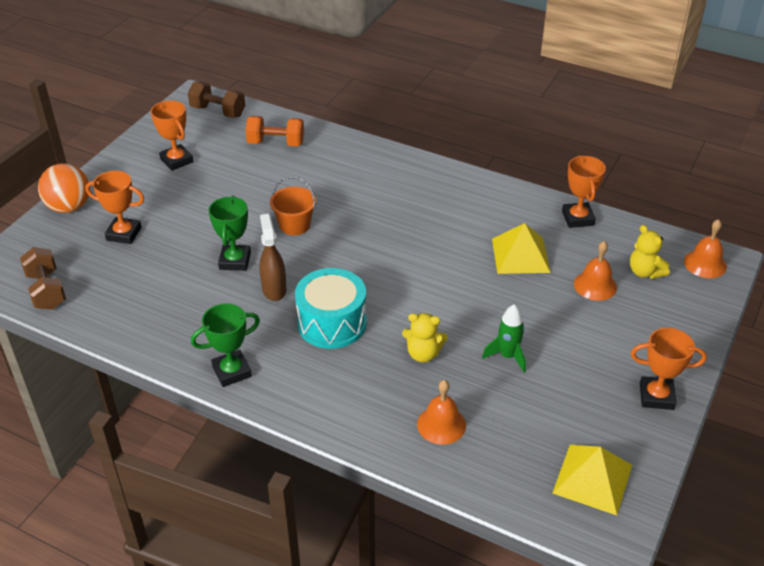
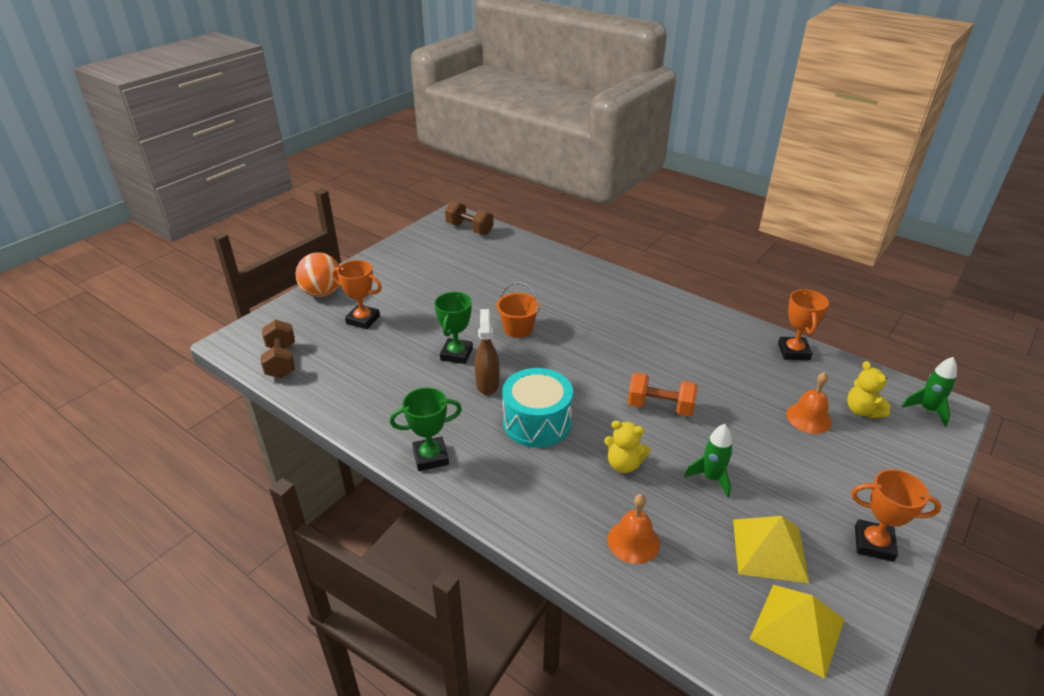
camera: 10 degrees right, 5 degrees down
orange trophy [151,100,194,171] -> none
orange dumbbell [245,116,304,146] -> orange dumbbell moved to [628,372,698,416]
yellow pyramid [492,223,551,274] -> yellow pyramid moved to [733,516,809,583]
orange bell [684,219,727,278] -> green rocket [902,357,957,427]

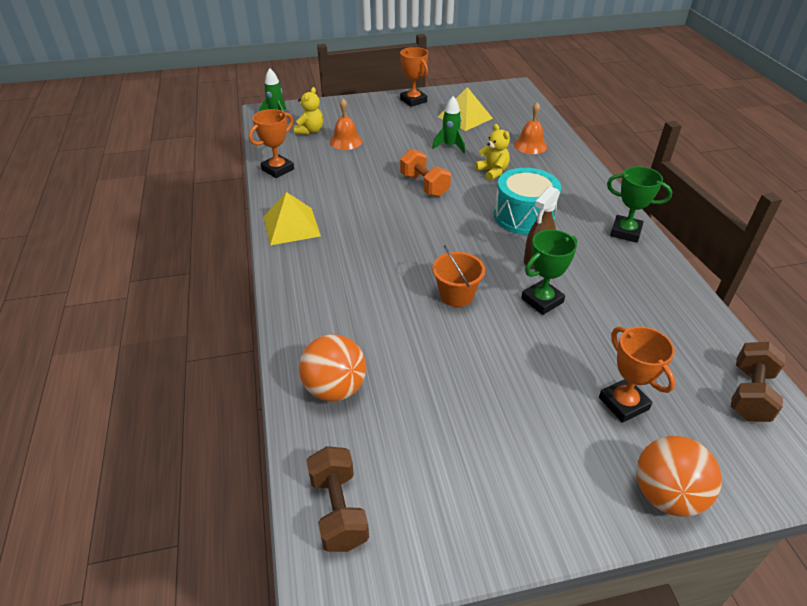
camera: 140 degrees left, 5 degrees up
yellow pyramid [750,585,845,679] -> yellow pyramid moved to [263,192,321,245]
none -> orange ball [299,334,366,401]

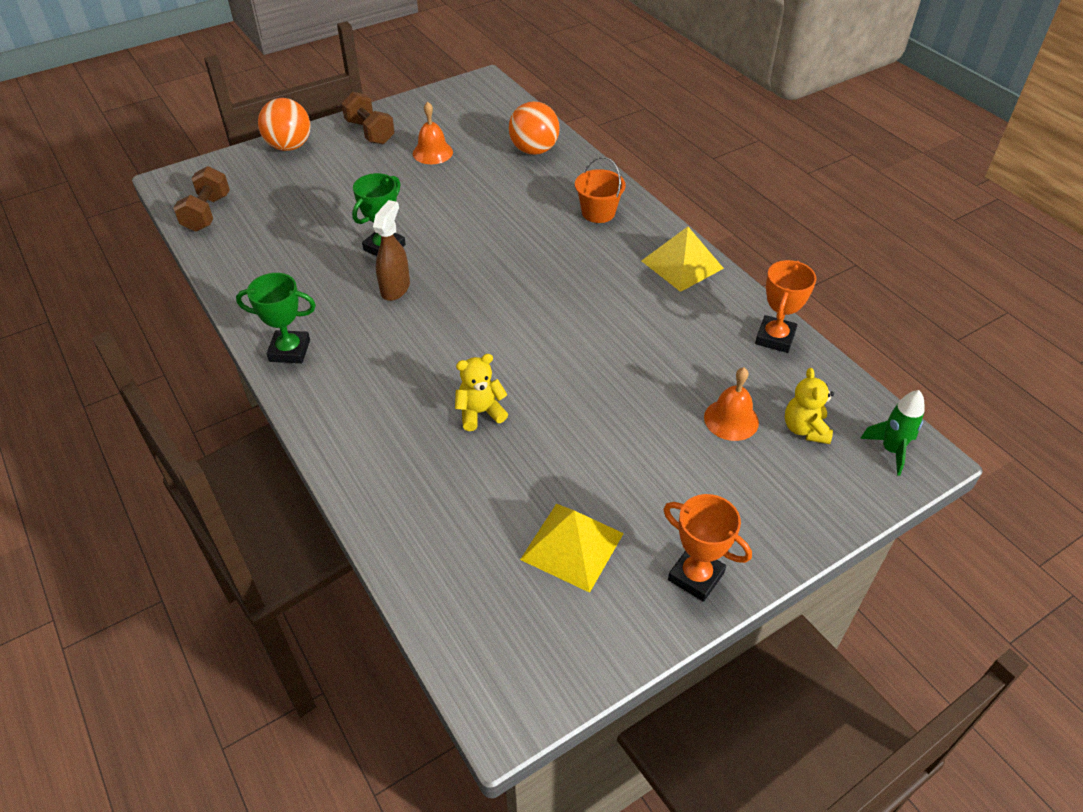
camera: 160 degrees right, 5 degrees up
brown dumbbell [306,446,369,552] -> brown dumbbell moved to [341,92,395,144]
orange dumbbell [400,149,451,197] -> none
green rocket [432,96,465,153] -> none
orange bucket [432,245,485,307] -> orange bucket moved to [575,157,626,223]
yellow teddy bear [475,124,510,181] -> yellow teddy bear turned 120 degrees clockwise [455,354,508,431]
turquoise drum [494,168,561,235] -> none
orange bell [514,102,547,154] -> orange bell moved to [413,102,453,164]
orange trophy [599,326,675,423] -> none

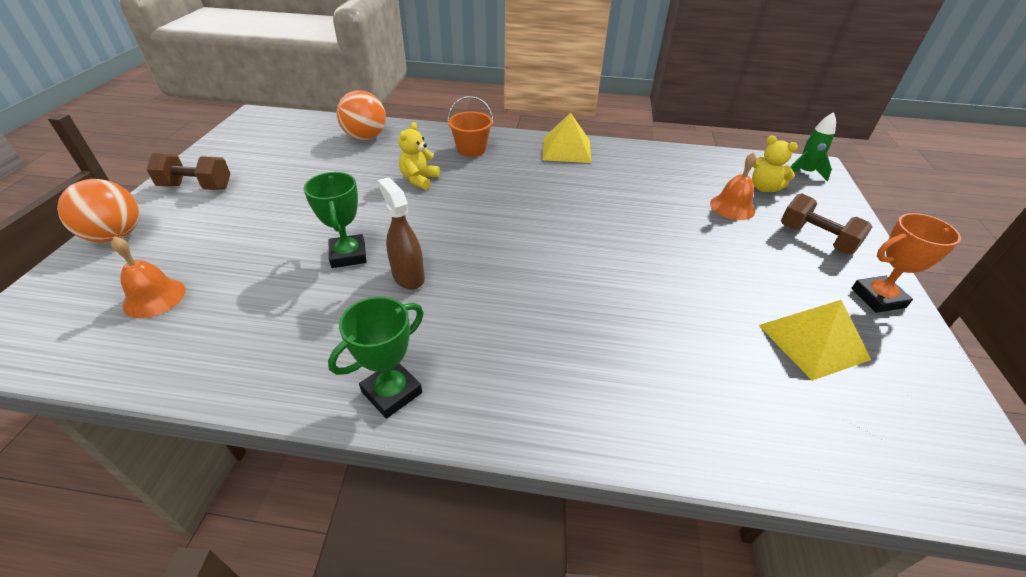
camera: 50 degrees left, 5 degrees down
brown dumbbell [173,166,230,232] -> brown dumbbell moved to [781,193,872,254]
orange bell [413,102,453,164] -> orange bell moved to [111,236,186,318]
yellow teddy bear [455,354,508,431] -> yellow teddy bear moved to [398,122,440,190]
orange trophy [755,260,816,353] -> none

